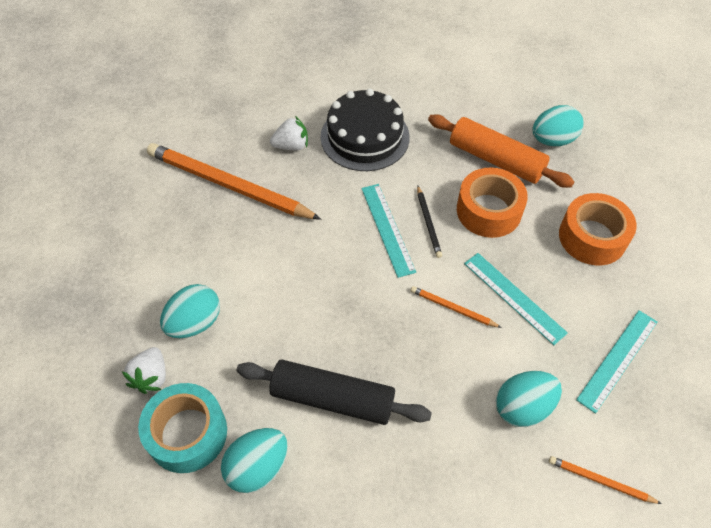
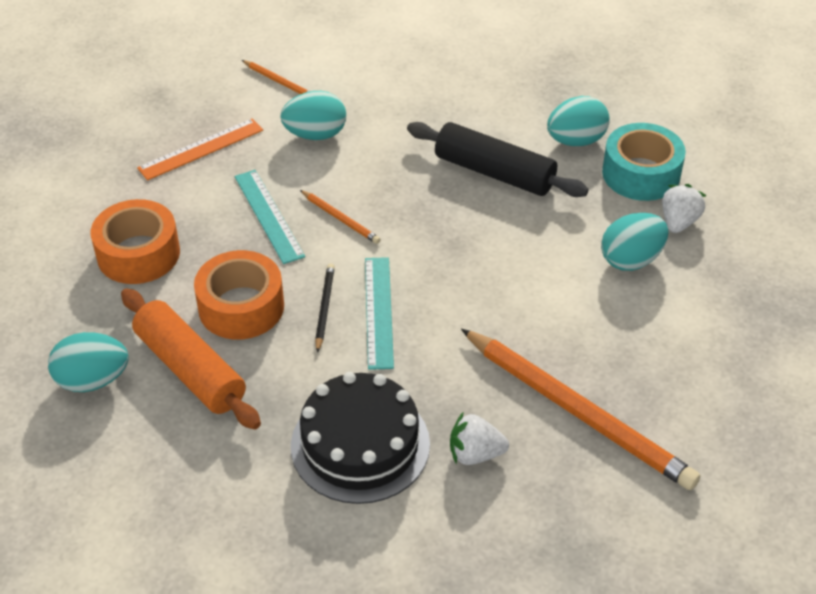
camera: 165 degrees left, 10 degrees down
turquoise ruler [576,310,657,414] -> orange ruler [137,118,263,181]

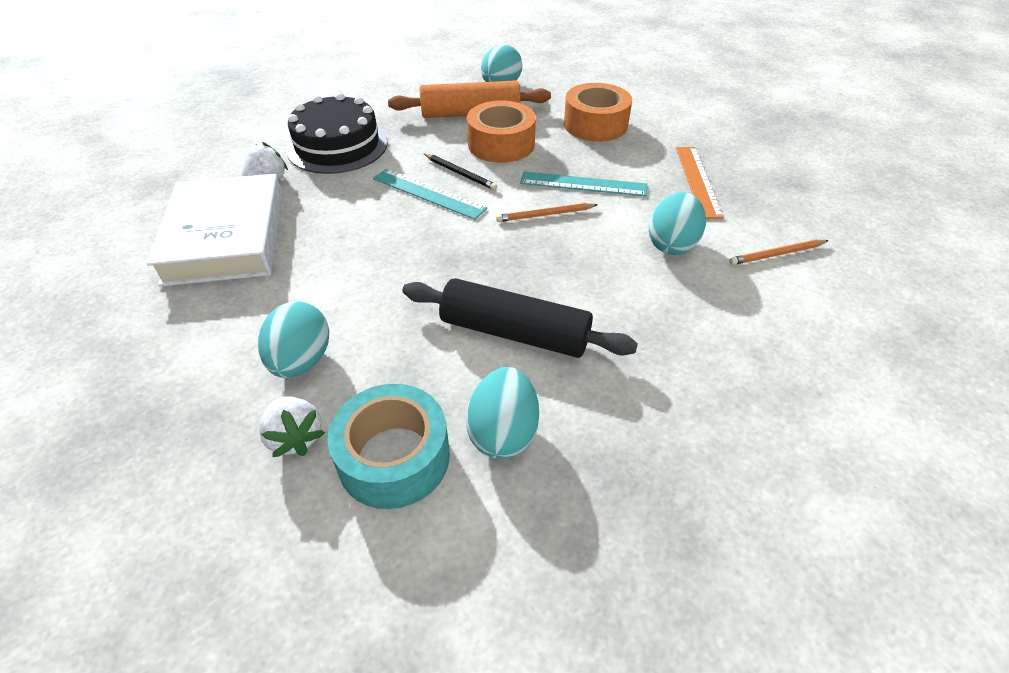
camera: 125 degrees right, 0 degrees up
black rolling pin [407,122,589,197] -> black rolling pin turned 45 degrees clockwise [402,278,638,358]
orange pencil [461,329,700,490] -> white book [146,174,283,287]

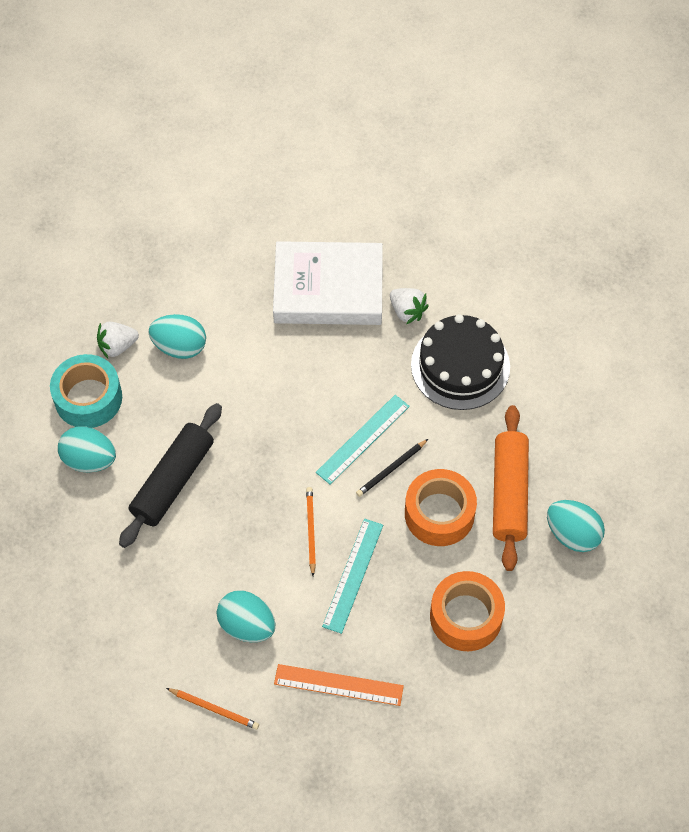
camera: 100 degrees right, 15 degrees up
orange pencil [729,240,829,265] -> orange pencil turned 120 degrees clockwise [166,688,259,730]

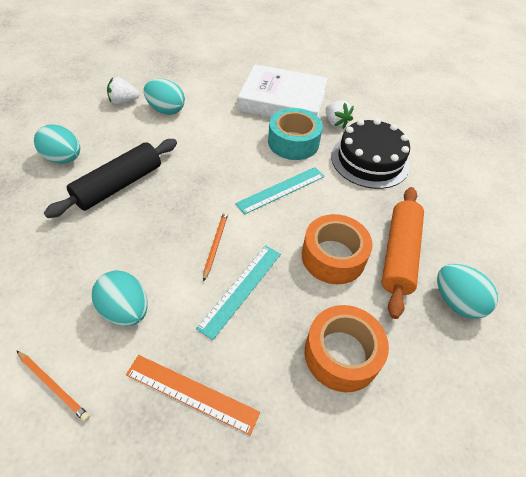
camera: 10 degrees right, 10 degrees down
turquoise tape [50,354,122,428] -> turquoise tape moved to [268,108,323,160]
black pencil [356,439,428,497] -> none

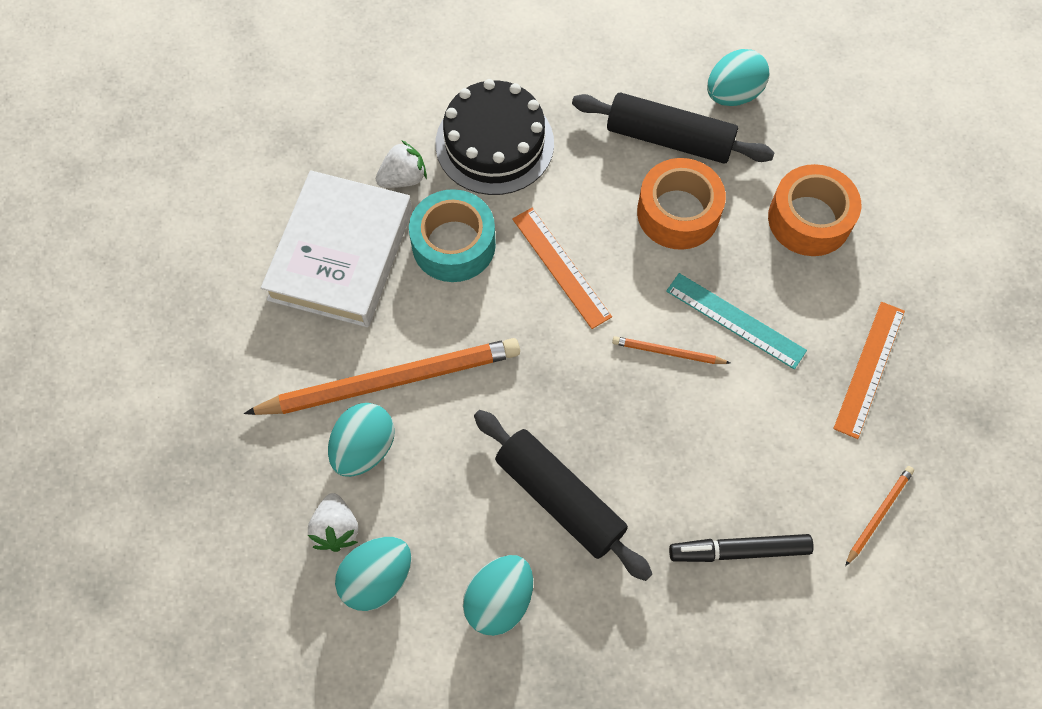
camera: 85 degrees left, 15 degrees up
turquoise egg [92,271,148,326] -> turquoise egg moved to [335,537,412,611]
turquoise ruler [235,167,325,215] -> orange ruler [512,208,612,329]
orange rolling pin [382,187,424,319] -> black rolling pin [572,92,775,163]
none -> orange pencil [244,338,520,415]
none -> black marker [669,534,814,562]

